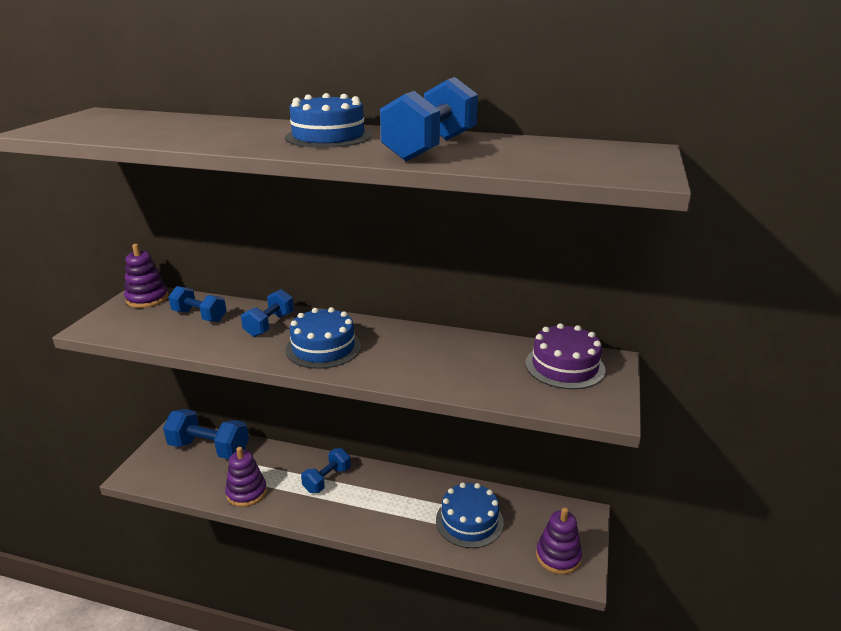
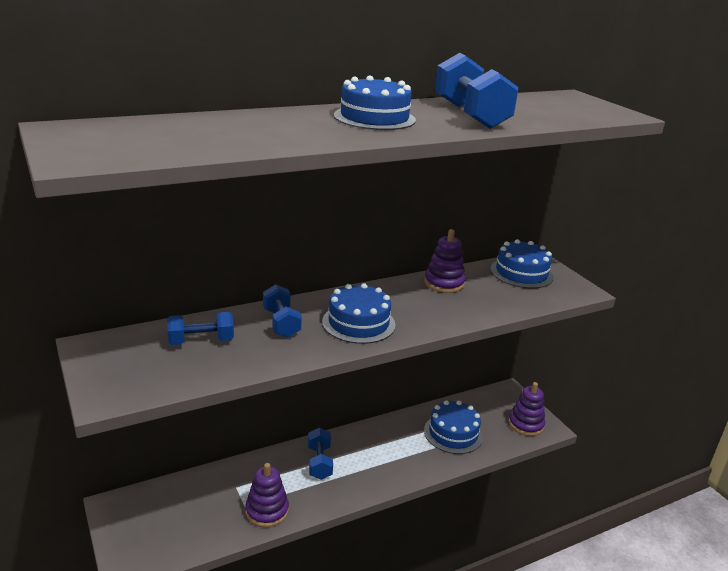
camera: 45 degrees left, 0 degrees up
purple stacking toy [124,244,169,308] -> purple stacking toy moved to [424,229,465,293]
blue dumbbell [163,409,249,459] -> none
purple cake [525,323,605,389] -> blue cake [490,239,554,288]

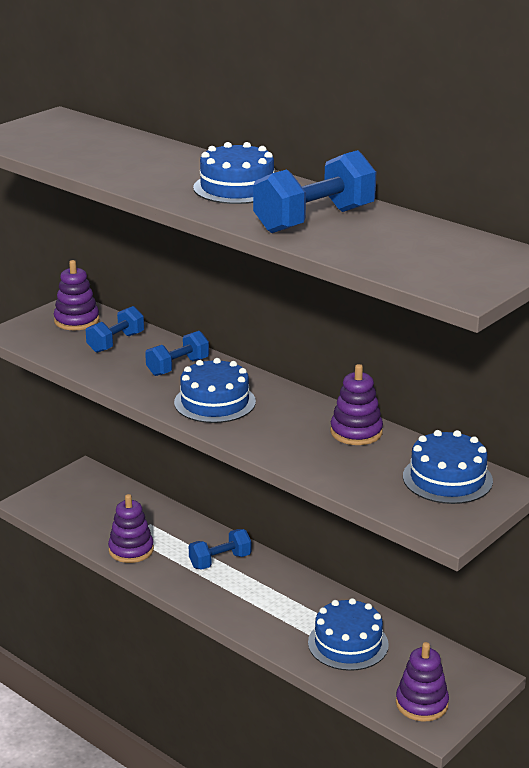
camera: 70 degrees right, 0 degrees up
blue dumbbell [167,312,234,345] -> blue dumbbell turned 75 degrees clockwise [86,306,144,353]
none -> purple stacking toy [54,260,99,330]

